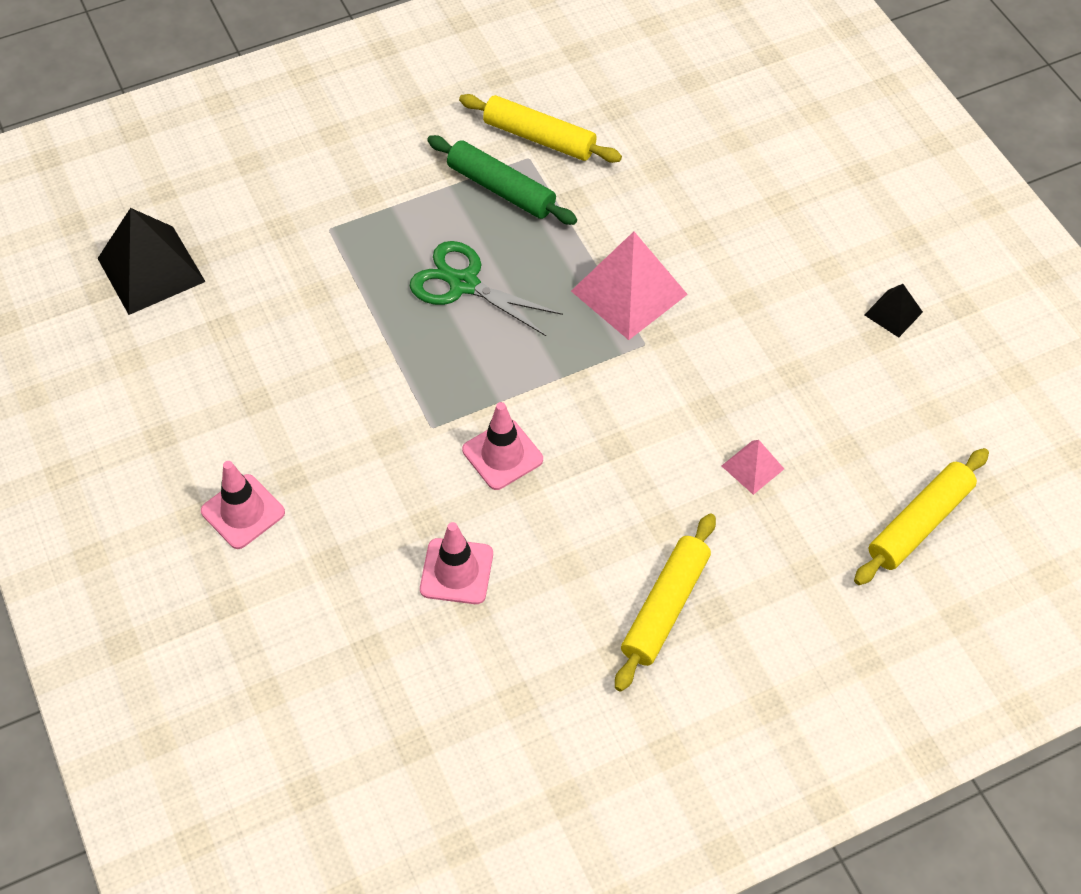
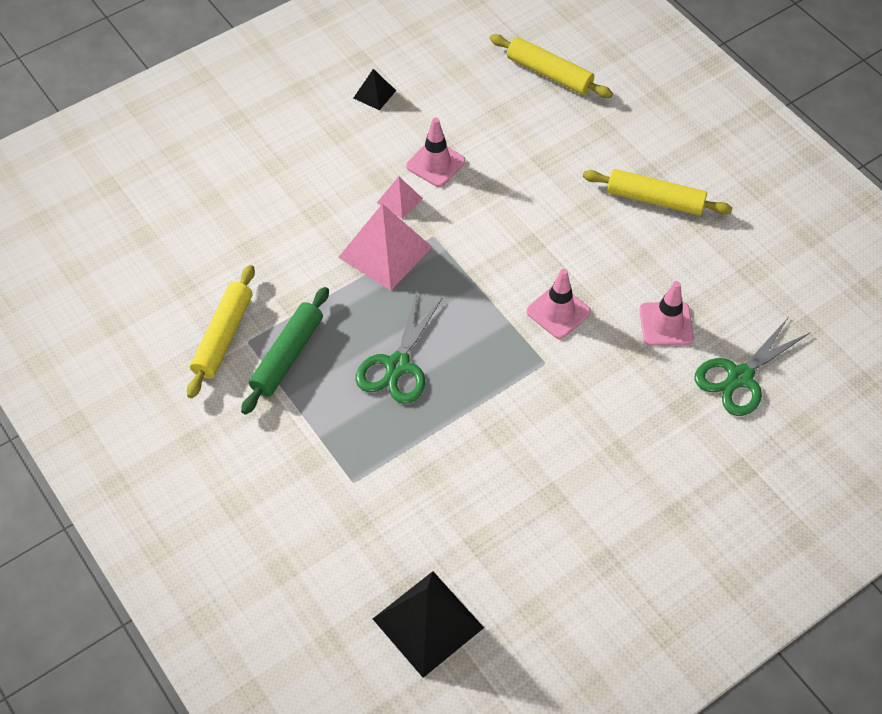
camera: 100 degrees left, 0 degrees up
pink traffic cone [201,461,285,549] -> pink traffic cone moved to [406,118,465,187]
pink pyramid [722,440,784,495] -> pink pyramid moved to [377,176,423,219]
none -> green scissors [694,318,810,416]

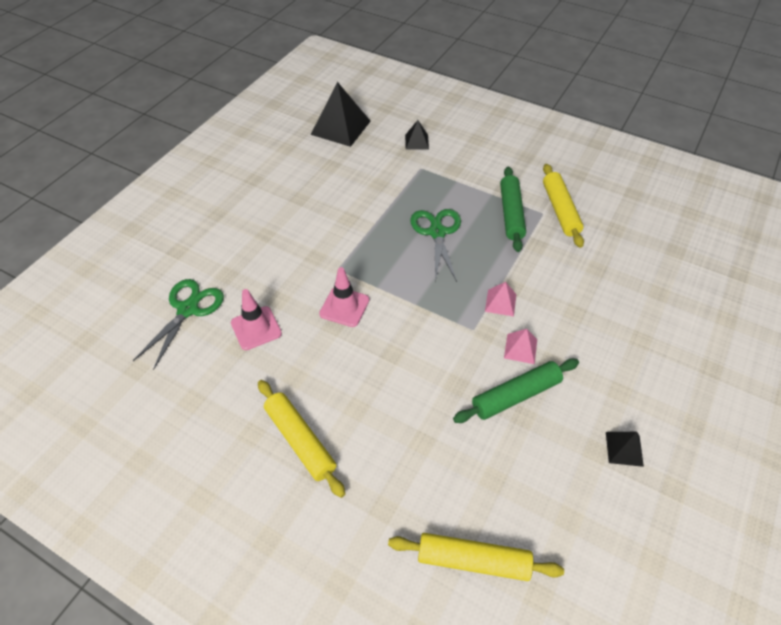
camera: 155 degrees right, 5 degrees down
pink pyramid [338,204,432,291] -> pink pyramid [485,282,516,317], size x0.51
pink traffic cone [406,118,465,187] -> green rolling pin [453,358,579,423]
yellow rolling pin [583,169,732,215] -> yellow rolling pin turned 60 degrees clockwise [258,380,345,498]
none -> black pyramid [405,120,429,150]

